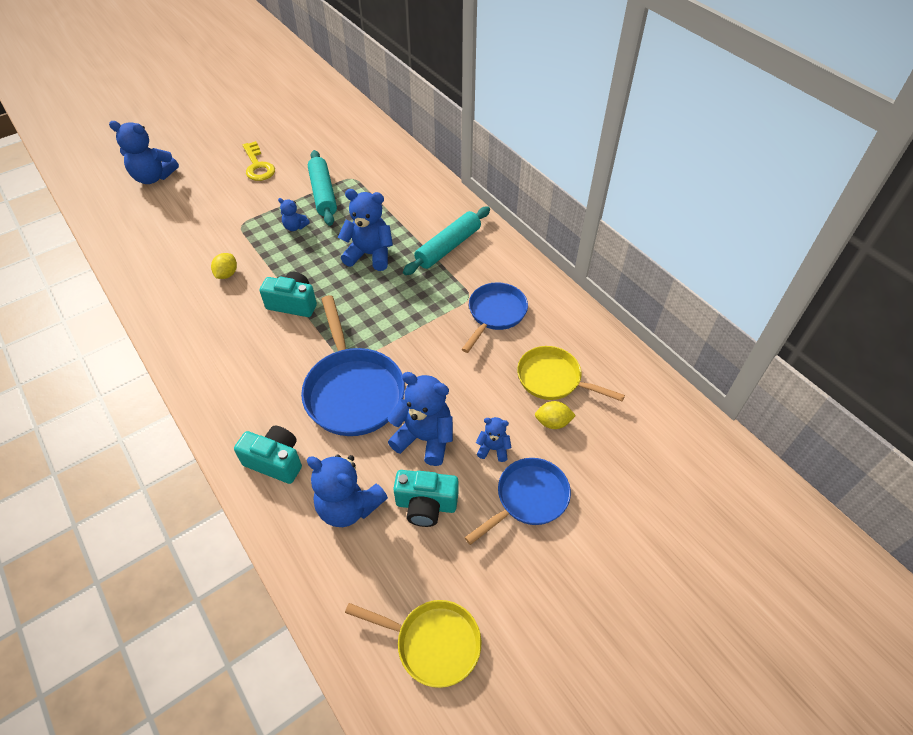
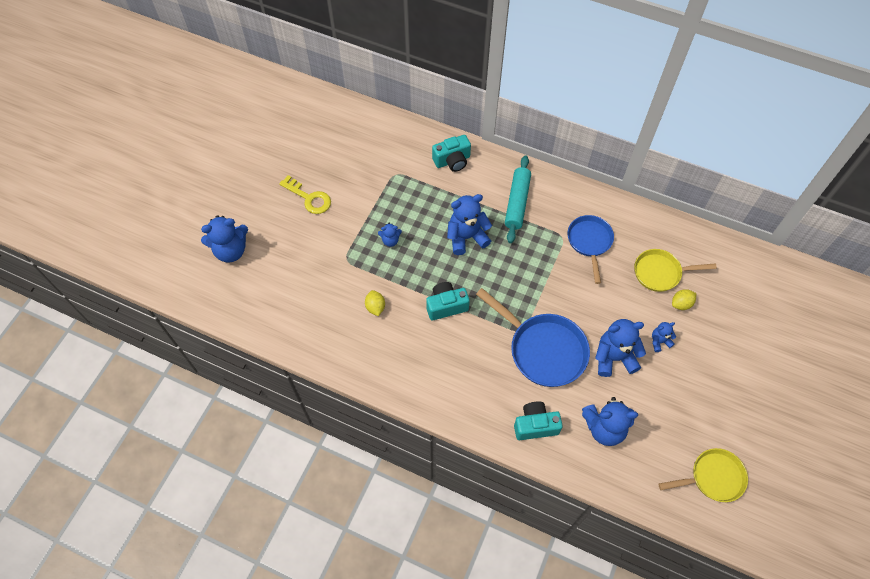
camera: 30 degrees left, 10 degrees up
turquoise rolling pin [308,150,337,226] -> none
turquoise camera [393,470,458,527] -> turquoise camera moved to [432,135,471,172]
blue pan [464,458,571,545] -> none

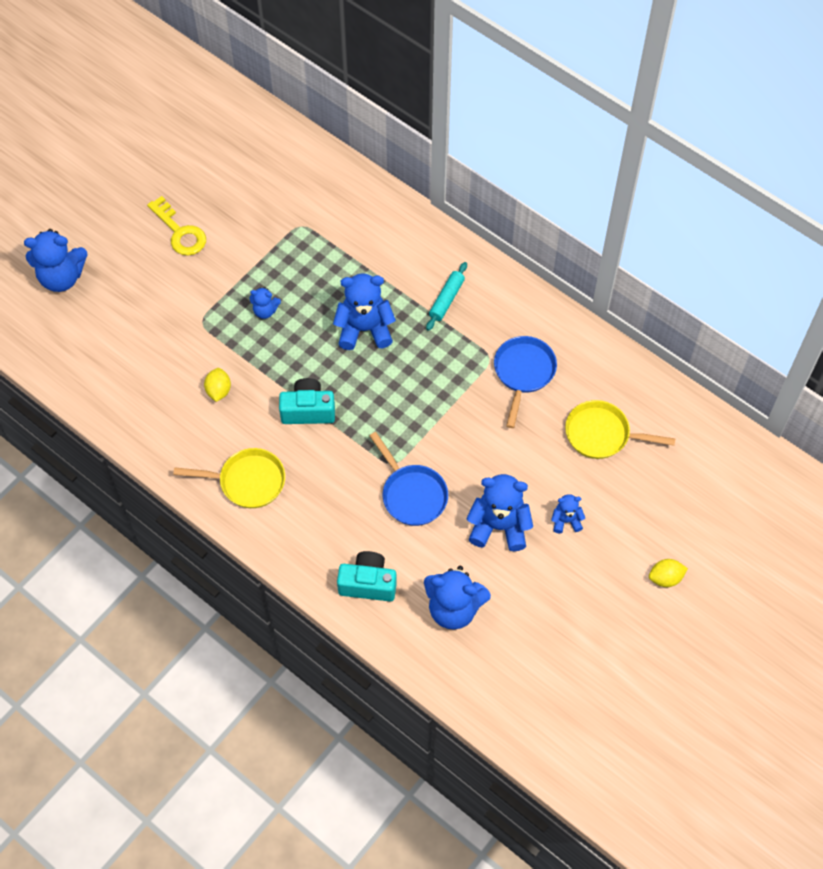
camera: 15 degrees right, 0 degrees up
turquoise camera [432,135,471,172] -> none
blue pan [476,288,590,387] -> blue pan [369,432,448,526], size x0.64
turquoise rolling pin [505,156,531,243] -> turquoise rolling pin [426,262,467,331], size x0.62
yellow pan [658,448,748,502] -> yellow pan moved to [173,448,285,508]
yellow lemon [672,289,696,310] -> yellow lemon moved to [649,559,688,587]

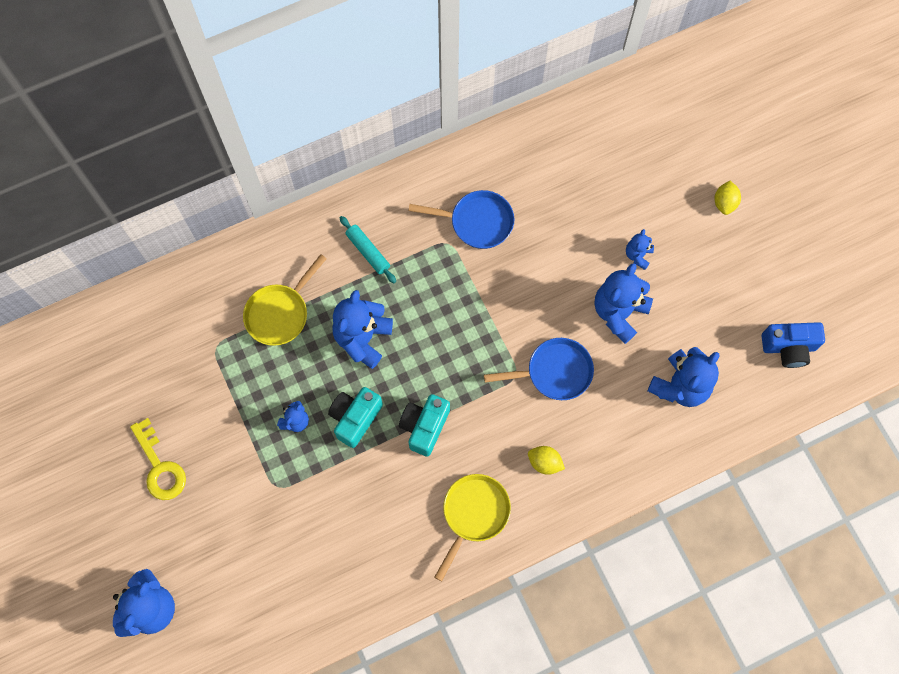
camera: 65 degrees left, 10 degrees up
yellow key [147,196,206,256] -> yellow key turned 75 degrees clockwise [130,418,186,500]
yellow lemon [204,368,231,402] -> yellow lemon moved to [528,446,565,475]
turquoise camera [337,551,397,601] -> turquoise camera moved to [328,387,383,448]
blue pan [494,336,557,428] -> blue pan turned 150 degrees clockwise [408,190,514,249]
yellow pan [565,400,675,459] -> yellow pan moved to [243,254,327,346]
none -> blue camera [762,322,825,368]

